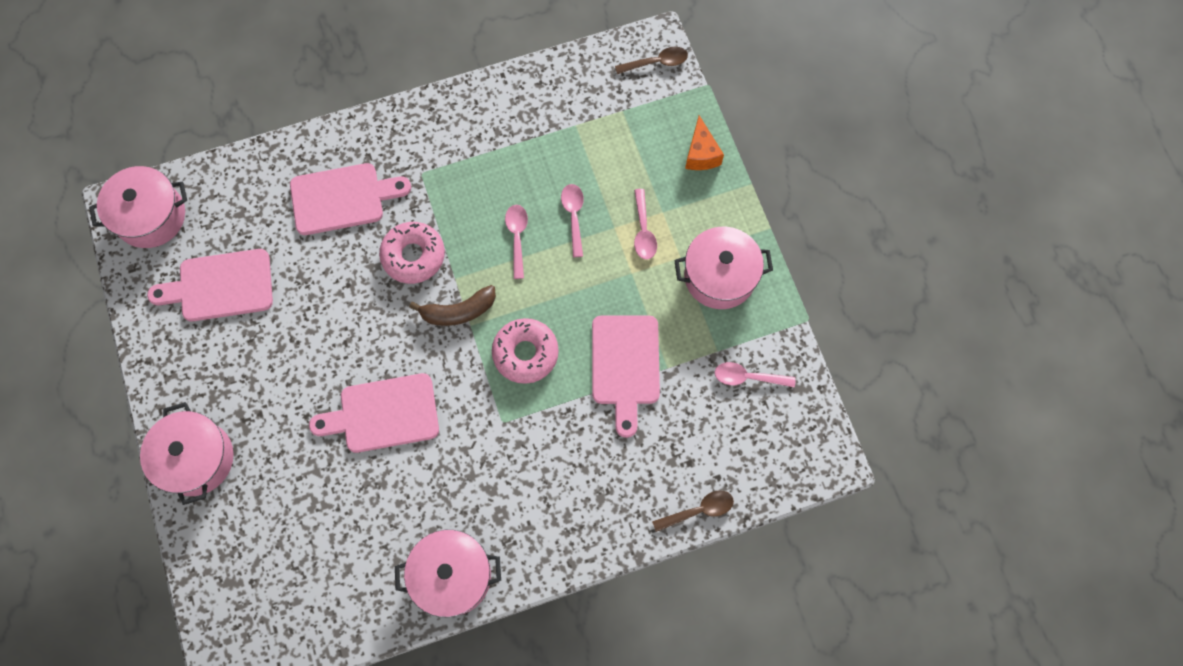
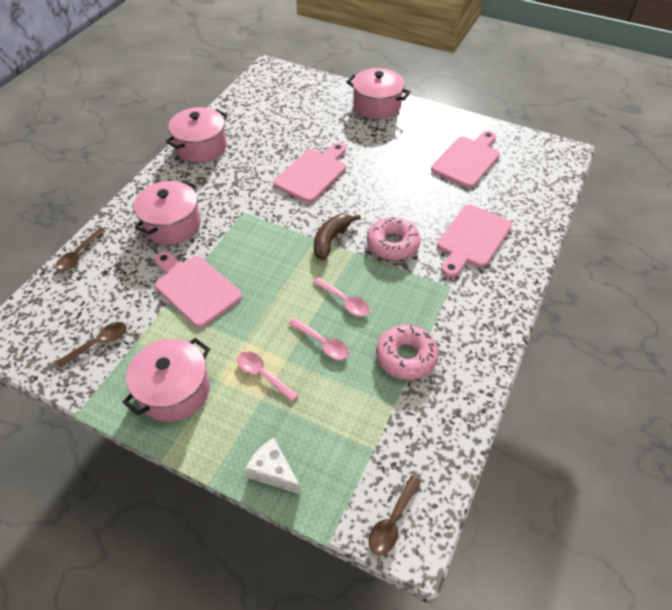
camera: 135 degrees right, 20 degrees down
pink pot [89,166,187,248] -> pink pot moved to [134,180,201,245]
pink donut [492,318,559,384] -> pink donut moved to [376,324,439,380]
orange cheese [685,115,724,170] -> white cheese [245,438,301,494]
pink spoon [715,362,795,387] -> brown spoon [56,322,127,368]

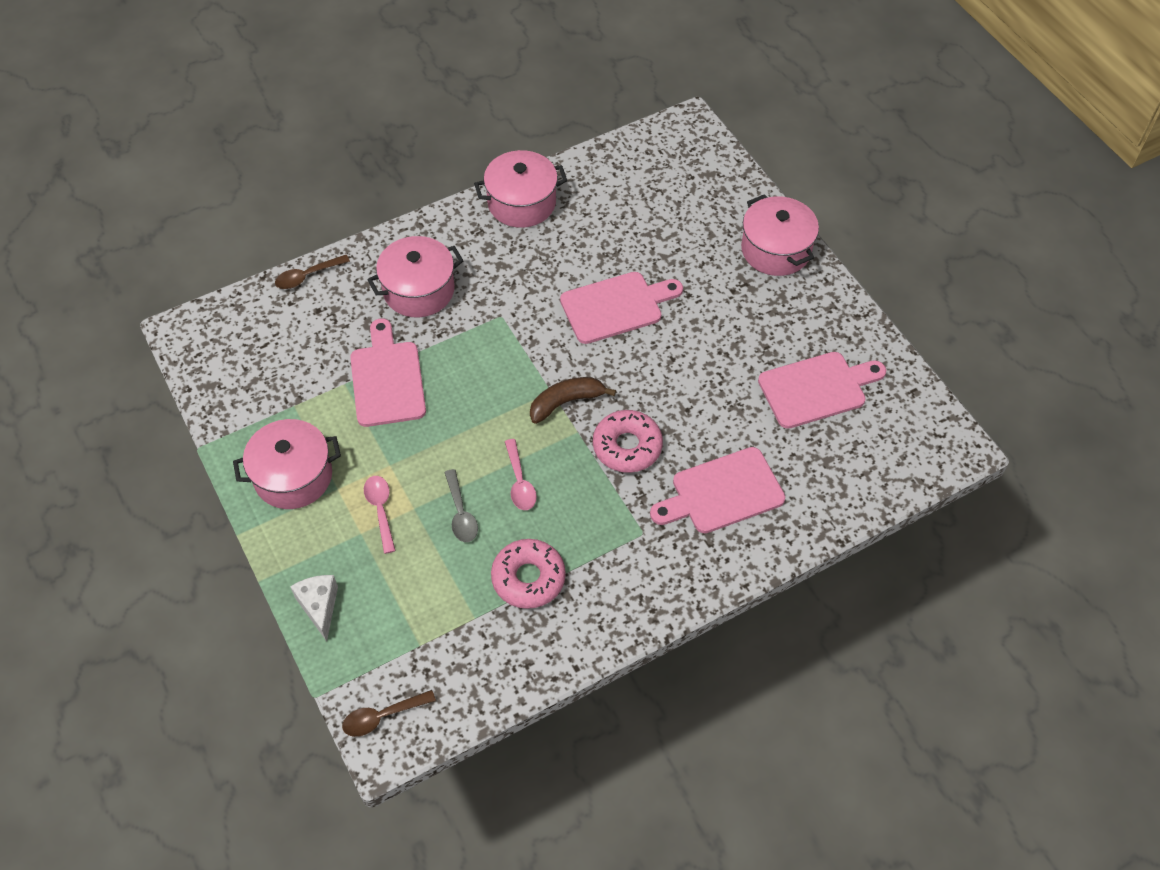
camera: 35 degrees right, 5 degrees up
brown spoon [56,322,127,368] -> none
pink spoon [289,318,349,360] -> grey spoon [444,469,478,542]

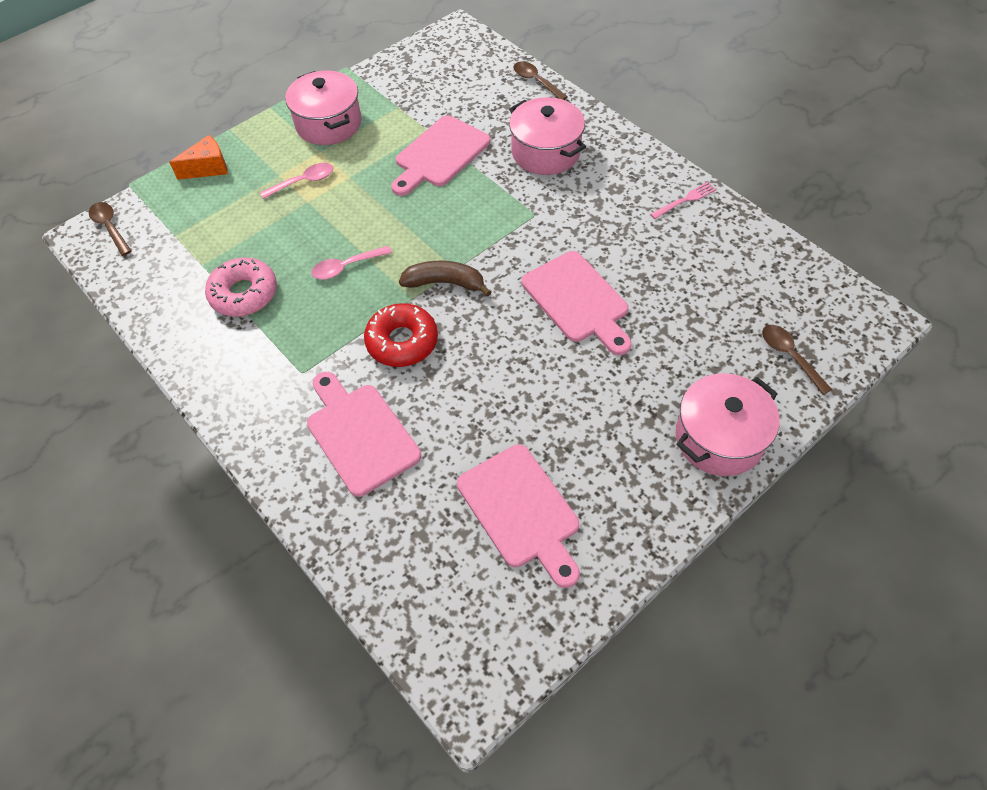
camera: 80 degrees right, 0 degrees up
white cheese [290,575,338,641] -> orange cheese [169,135,228,180]
pink cutting board [350,319,426,427] -> pink cutting board turned 150 degrees clockwise [391,115,490,196]
grey spoon [444,469,478,542] -> none
pink pot [474,150,567,228] -> pink fork [650,182,716,219]
brown banana [530,377,616,424] -> brown banana turned 45 degrees counterclockwise [399,261,491,297]
pink donut [593,410,663,473] -> red donut [364,303,438,367]
none -> brown spoon [762,325,832,395]

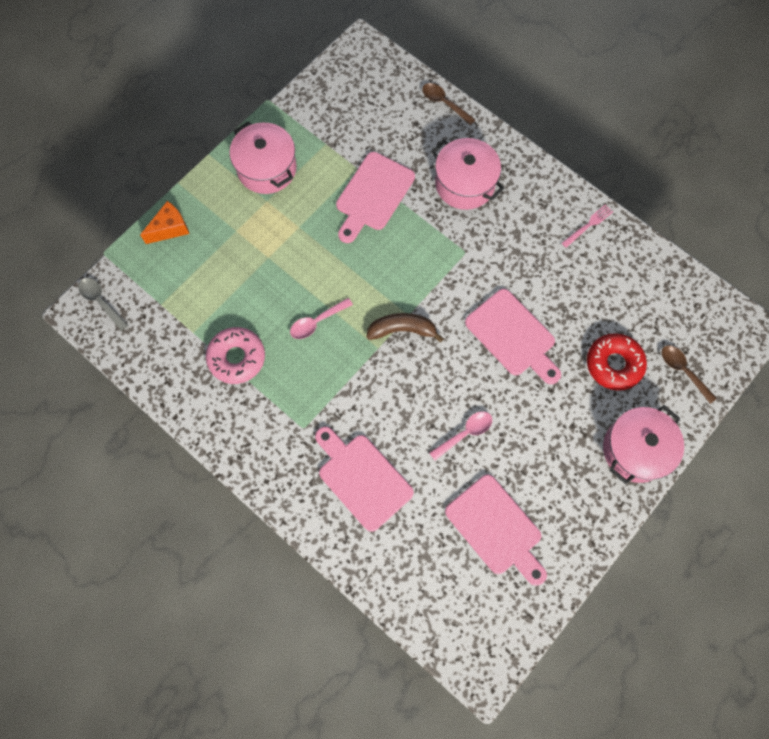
camera: 10 degrees left, 15 degrees up
brown spoon [89,202,132,256] -> grey spoon [78,278,128,331]
pink spoon [260,163,333,199] -> pink spoon moved to [429,411,492,460]
red donut [364,303,438,367] -> red donut moved to [587,333,647,391]

